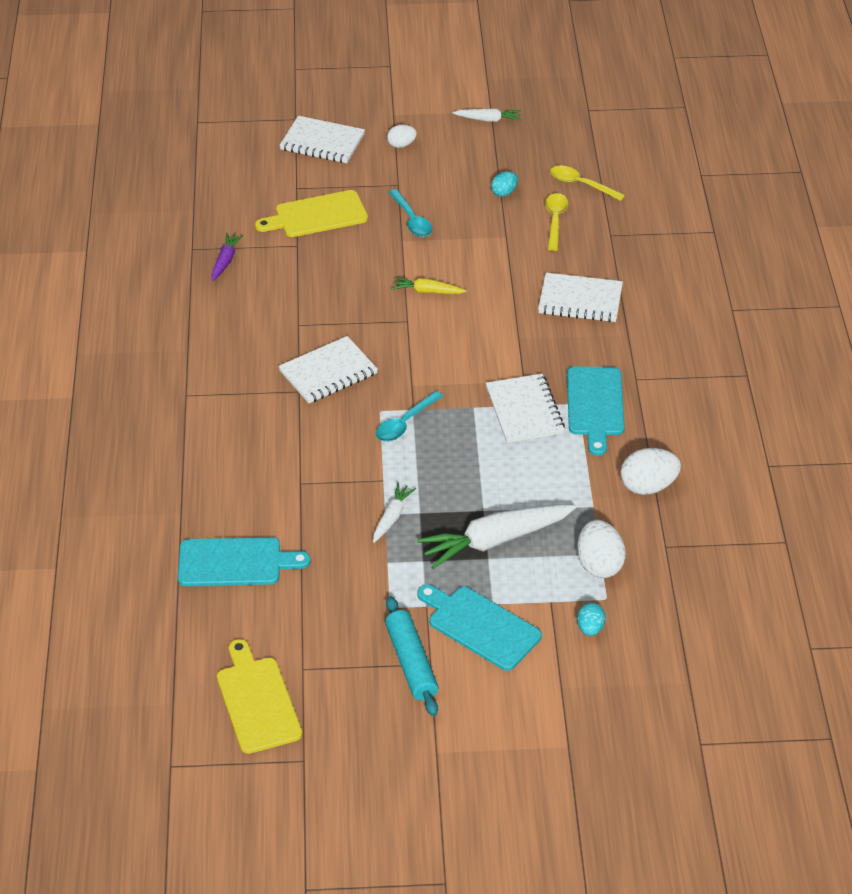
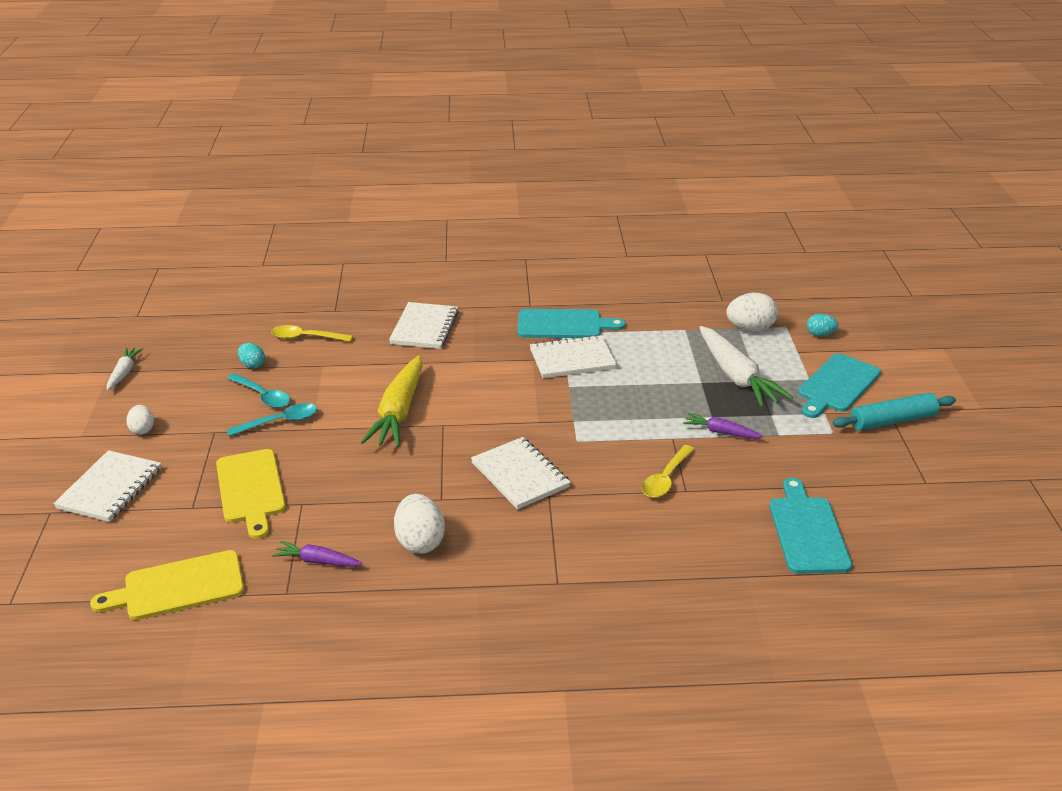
camera: 90 degrees left, 10 degrees down
yellow cutting board [217,639,302,754] -> yellow cutting board moved to [90,550,244,620]
white carrot [373,483,416,543] -> purple carrot [683,412,763,439]
turquoise spoon [376,391,443,442] -> turquoise spoon moved to [227,373,290,408]
yellow carrot [392,277,467,294] -> yellow carrot [361,355,423,447], size x1.97
yellow spoon [550,166,626,201] -> yellow spoon moved to [642,445,694,498]
white egg [620,448,681,495] -> white egg moved to [394,494,445,554]

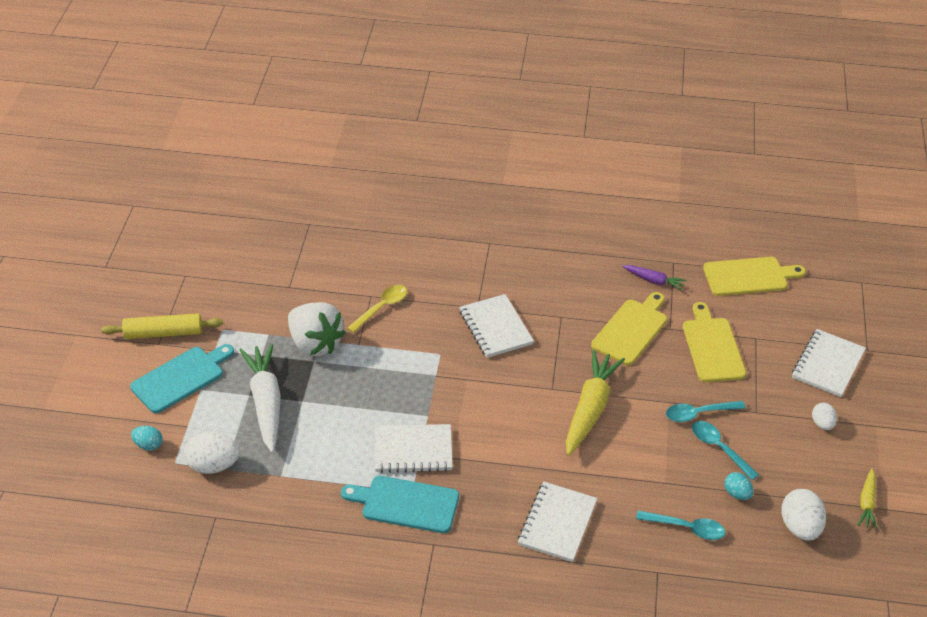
camera: 170 degrees left, 10 degrees up
white carrot [107,348,143,391] -> yellow carrot [858,468,877,529]
yellow spoon [271,325,353,342] -> turquoise spoon [636,510,725,540]
white egg [394,494,445,554] -> white egg moved to [781,489,826,541]
purple carrot [683,412,763,439] -> white strawberry [288,302,346,356]
turquoise cutting board [769,478,852,574] -> none
turquoise rolling pin [833,393,956,431] -> yellow rolling pin [101,313,223,339]
none -> yellow cutting board [591,292,667,365]

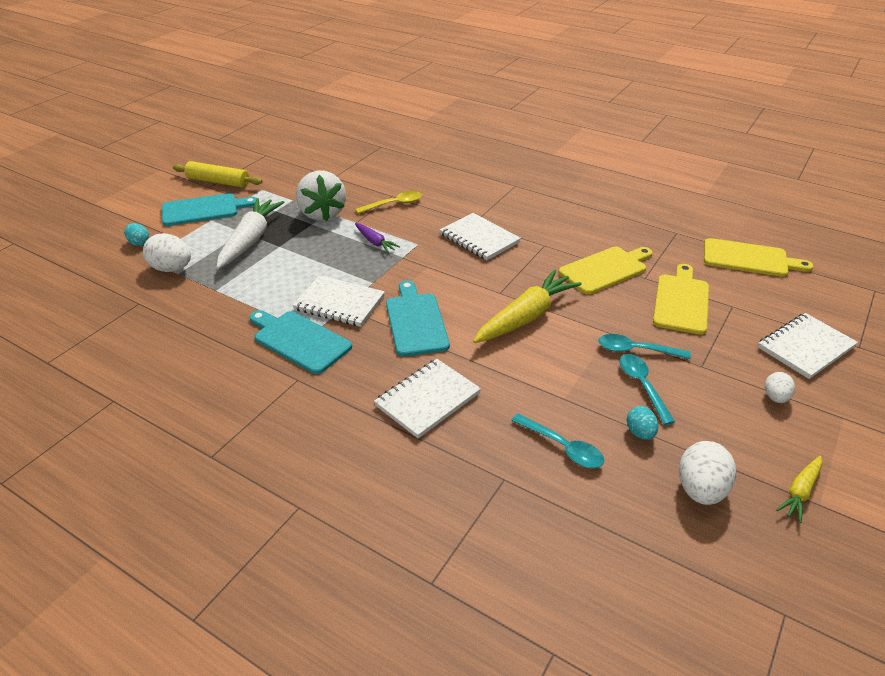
camera: 25 degrees right, 5 degrees down
white notebook [459,294,534,358] -> white notebook turned 45 degrees counterclockwise [440,213,521,260]
purple carrot [622,265,687,291] -> purple carrot moved to [355,223,400,253]
none -> turquoise cutting board [386,280,450,356]

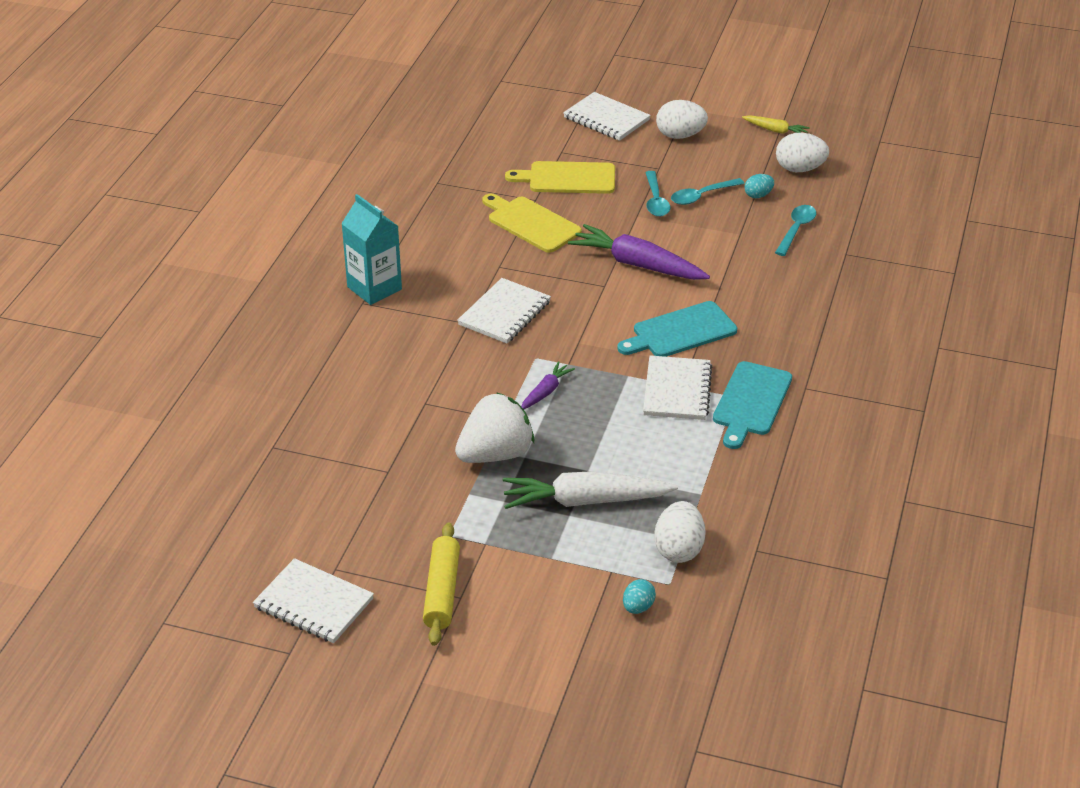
camera: 105 degrees left, 0 degrees up
turquoise cutting board [162,193,257,226] -> none
yellow spoon [355,191,422,214] -> none
white notebook [374,359,481,438] -> white notebook moved to [253,558,374,643]
yellow carrot [473,269,582,343] -> purple carrot [568,224,710,280]
yellow cutting board [704,238,813,277] -> none
white egg [765,372,795,403] -> white egg [656,100,708,139], size x1.70
none -> turquoise carton [341,194,402,305]

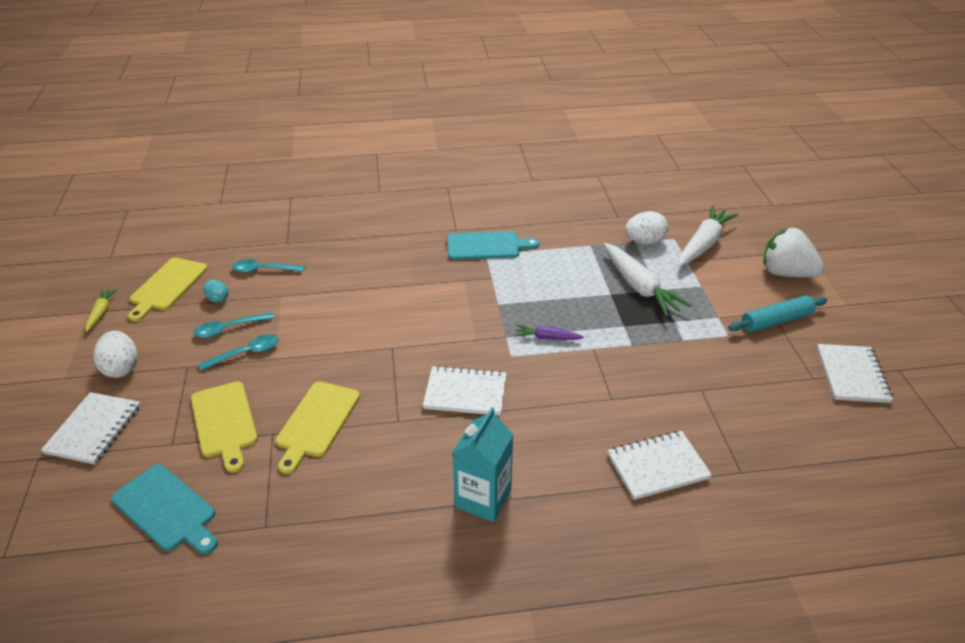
camera: 115 degrees left, 0 degrees up
yellow rolling pin [423,523,460,646] -> turquoise rolling pin [728,295,827,332]
white strawberry [455,392,534,463] -> white strawberry moved to [763,228,824,278]
purple carrot [568,224,710,280] -> none
turquoise cutting board [617,301,737,357] -> turquoise cutting board moved to [111,464,218,554]
turquoise egg [623,579,656,614] -> white carrot [678,206,738,267]
white notebook [643,355,712,420] -> white notebook moved to [608,431,712,500]
turquoise spoon [671,178,745,205] -> turquoise spoon turned 120 degrees clockwise [194,312,274,338]
white egg [776,133,829,172] -> yellow cutting board [128,258,208,322]

